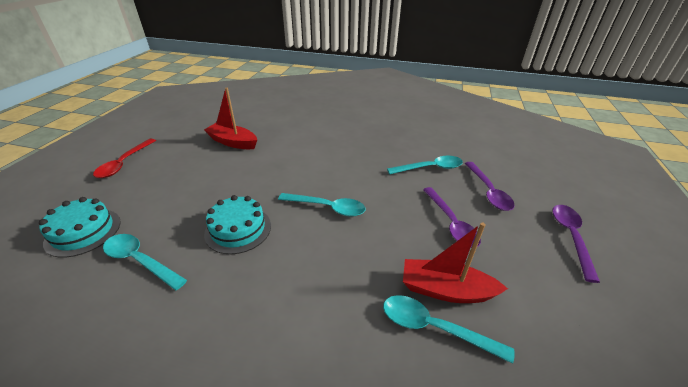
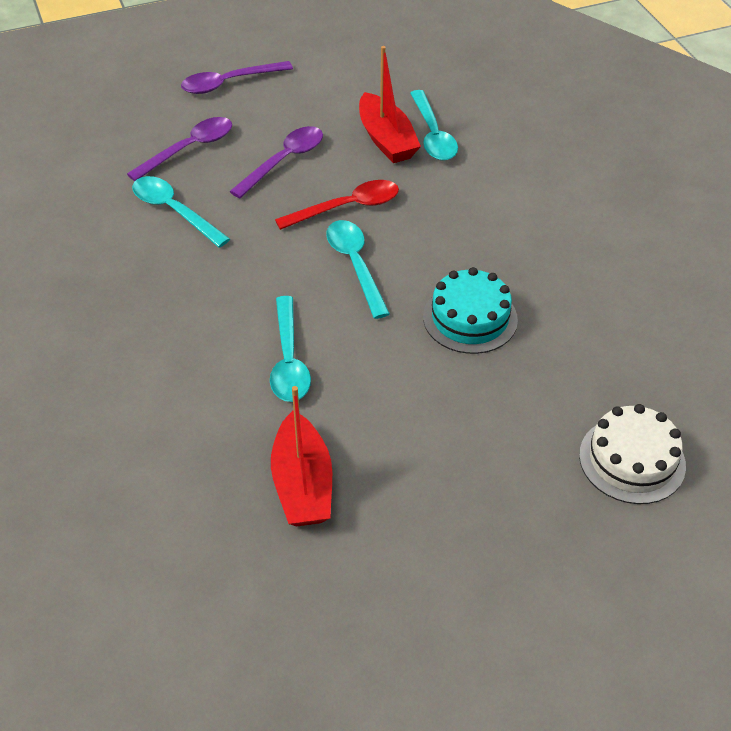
camera: 125 degrees left, 10 degrees up
turquoise cake [39,197,121,257] -> white cake [579,404,686,504]
red spoon [93,139,156,178] -> red spoon moved to [275,180,399,230]
turquoise spoon [103,234,187,291] -> turquoise spoon moved to [270,296,311,402]

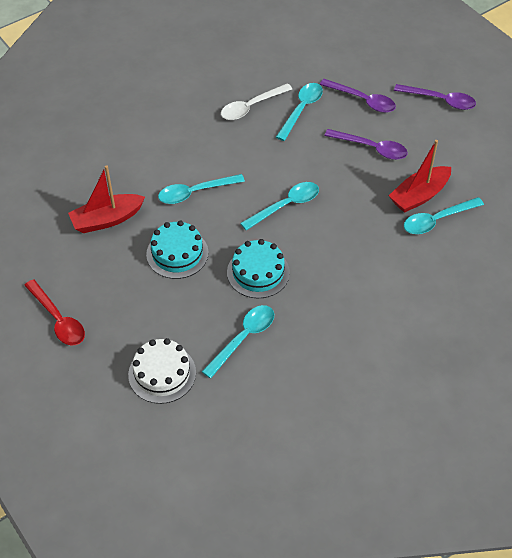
camera: 75 degrees right, 5 degrees up
purple spoon [181,61,293,94] -> purple spoon turned 150 degrees clockwise [394,84,476,110]
red spoon [275,180,399,230] -> red spoon moved to [24,279,85,345]
none -> turquoise cake [146,220,208,279]
none -> turquoise spoon [202,305,274,378]
none -> white spoon [221,83,292,120]

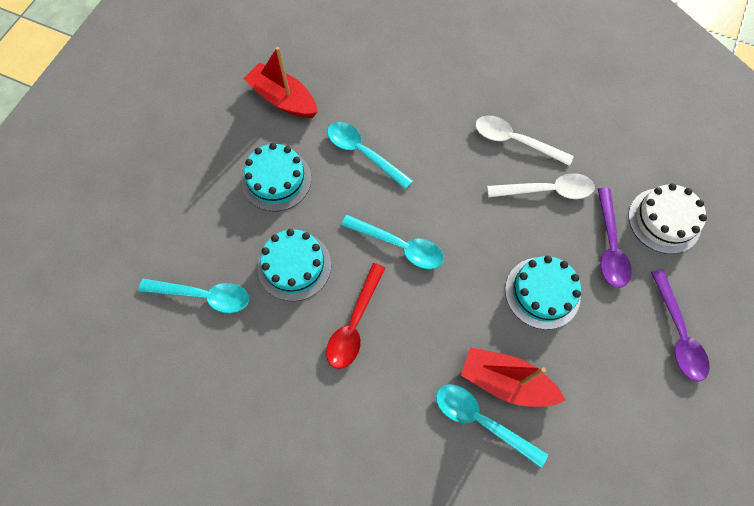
camera: 60 degrees right, 15 degrees up
red spoon [24,279,85,345] -> red spoon moved to [326,263,385,369]
white cake [128,338,196,404] -> white cake moved to [629,183,707,254]
turquoise spoon [276,83,323,141] -> white spoon [487,173,595,199]
purple spoon [324,129,408,160] -> turquoise cake [505,256,581,330]

